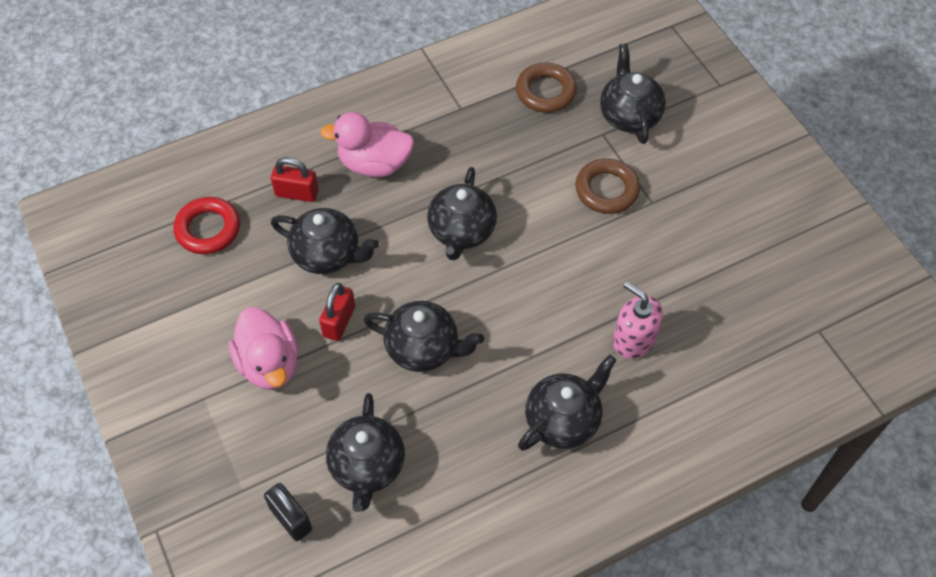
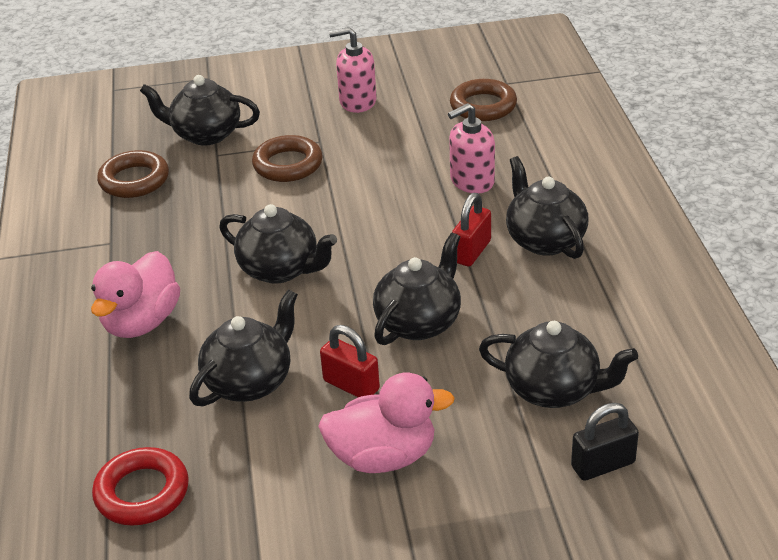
camera: 70 degrees left, 20 degrees down
red padlock [271,157,319,202] -> red padlock moved to [452,193,491,266]
none -> pink soap dispenser [329,27,377,113]
none -> brown ring [450,79,517,121]

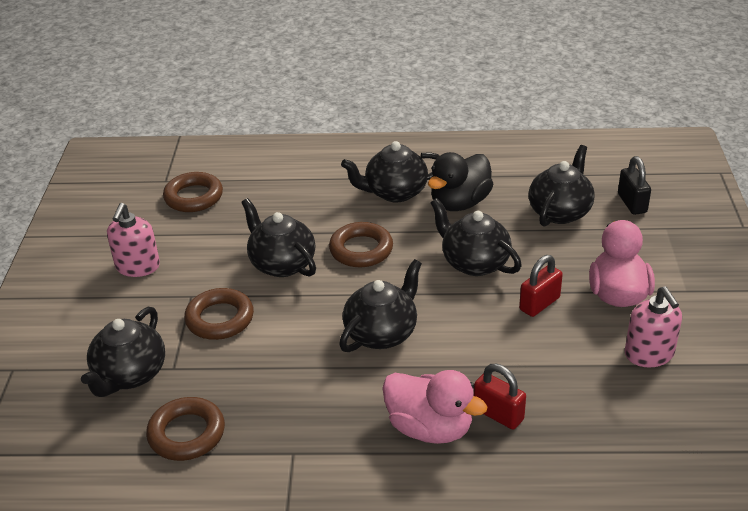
camera: 80 degrees left, 0 degrees up
red ring [92,447,189,526] -> none
black teapot [189,289,298,407] -> black teapot moved to [241,198,316,277]
pink soap dispenser [448,103,495,193] -> pink soap dispenser moved to [625,286,682,367]
red padlock [452,193,491,266] -> red padlock moved to [474,364,526,430]
none -> brown ring [329,222,393,267]
none -> black duck [428,152,493,211]

